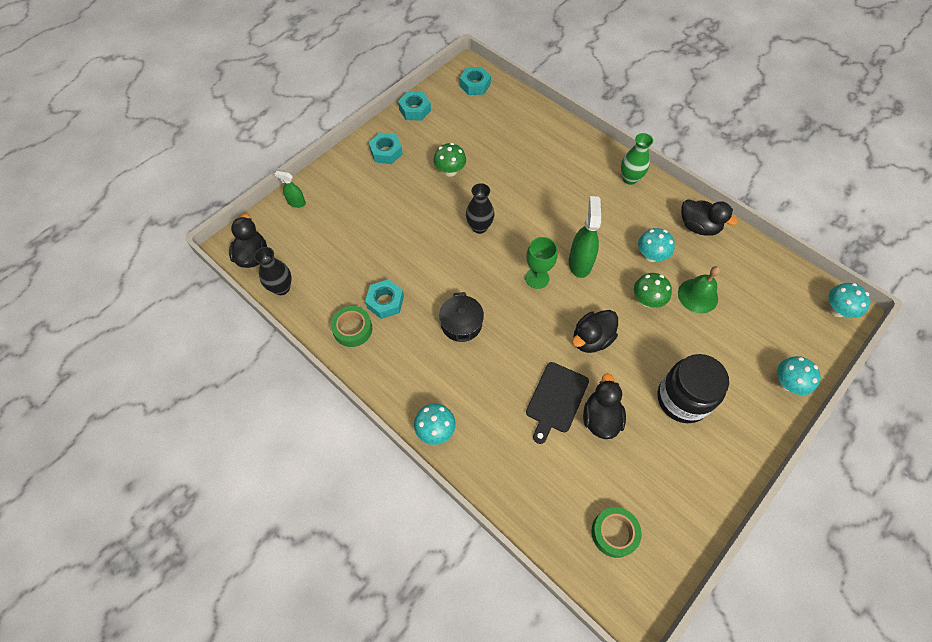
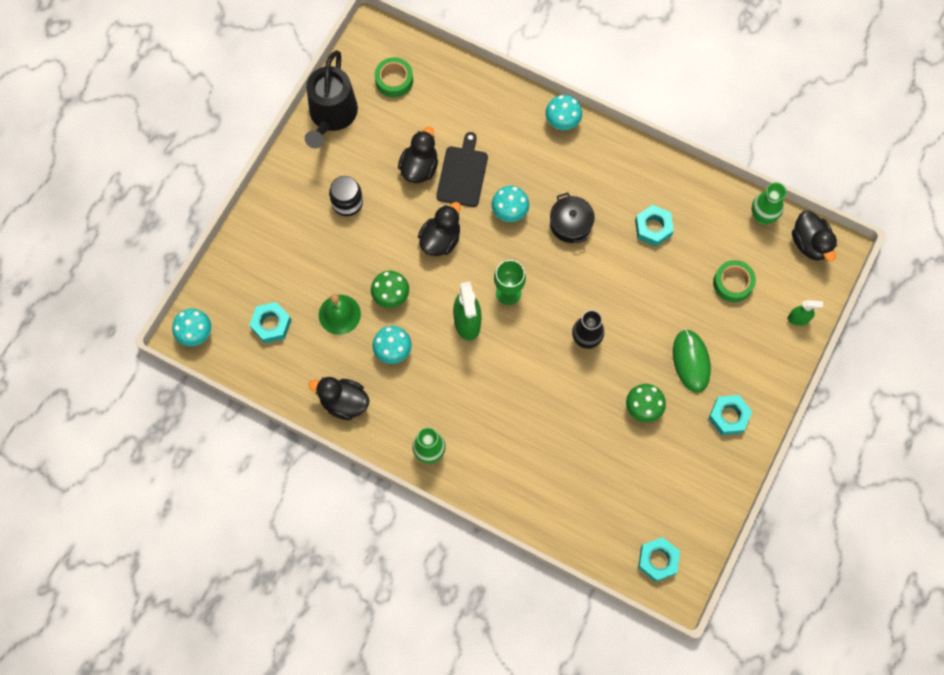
camera: 165 degrees right, 10 degrees up
black vase [254,247,292,295] -> green vase [752,182,786,225]
green tape [331,306,372,347] -> green tape moved to [713,260,756,302]
turquoise nut [398,92,431,121] -> turquoise nut moved to [249,302,292,343]
black duck [583,373,626,439] -> black duck turned 150 degrees counterclockwise [398,127,438,183]
black jar [658,354,729,423] -> black jar [329,176,363,216], size x0.63
turquoise mushroom [777,356,821,395] -> turquoise mushroom moved to [491,186,529,222]
none -> black watering can [305,50,358,149]
none -> green mouse [673,329,711,393]

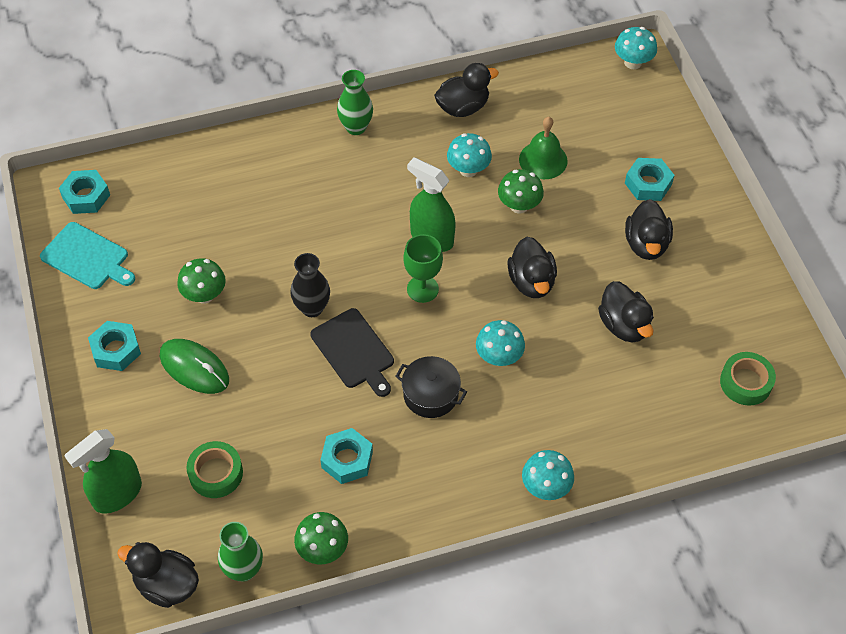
camera: 135 degrees right, 15 degrees down
turquoise nut [249,302,292,343] -> turquoise nut moved to [625,158,674,201]
black watering can [305,50,358,149] -> none
black jar [329,176,363,216] -> black duck [625,199,673,260]
black cutting board [436,132,488,207] -> black cutting board moved to [310,308,394,397]
green spray bottle [788,300,823,326] -> green spray bottle [65,429,142,514], size x1.80
none -> turquoise cutting board [40,222,135,289]
none -> green mushroom [294,512,348,564]

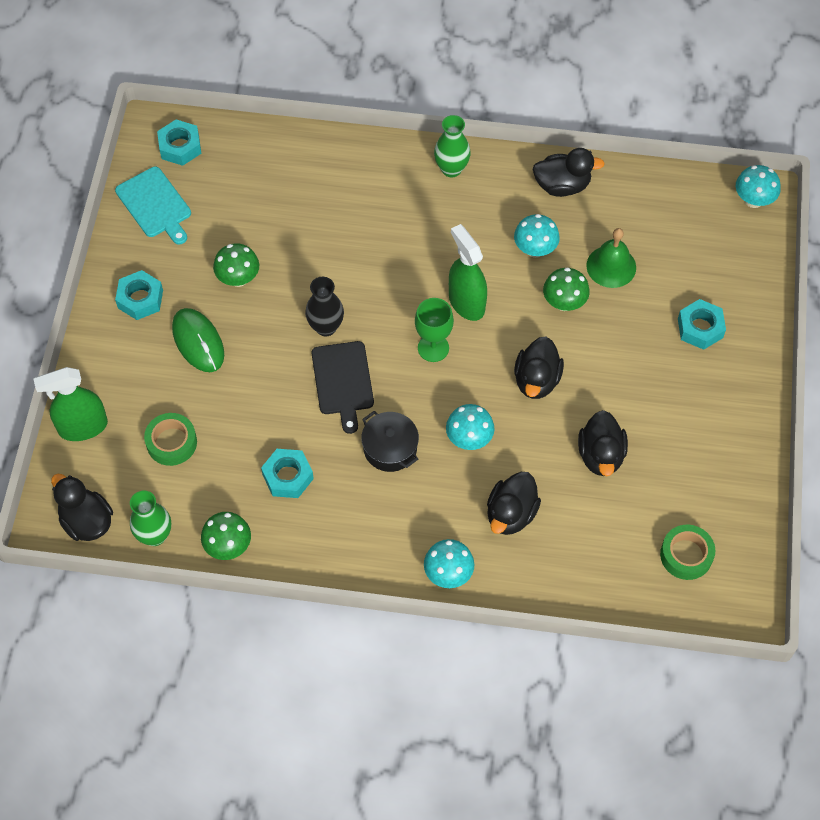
camera: 25 degrees right, 5 degrees up
black duck [625,199,673,260] -> black duck moved to [487,472,541,535]

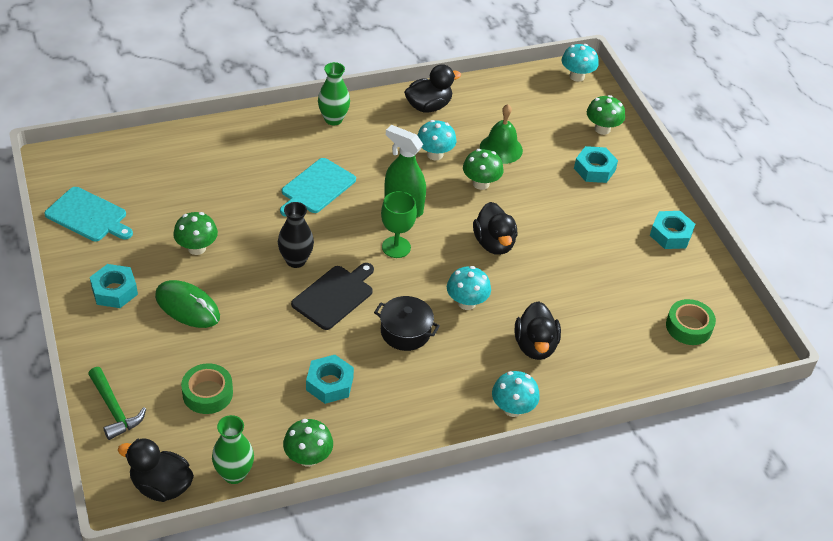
camera: 30 degrees left, 15 degrees down
green spray bottle [34,367,108,441] -> green hammer [88,367,146,440]
turquoise nut [157,120,201,166] -> turquoise nut moved to [650,211,695,249]
black cutting board [312,341,374,434] -> black cutting board turned 105 degrees counterclockwise [291,263,374,330]
black duck [578,410,628,476] -> none
none -> turquoise cutting board [280,158,356,217]
none -> green mushroom [587,95,625,135]

